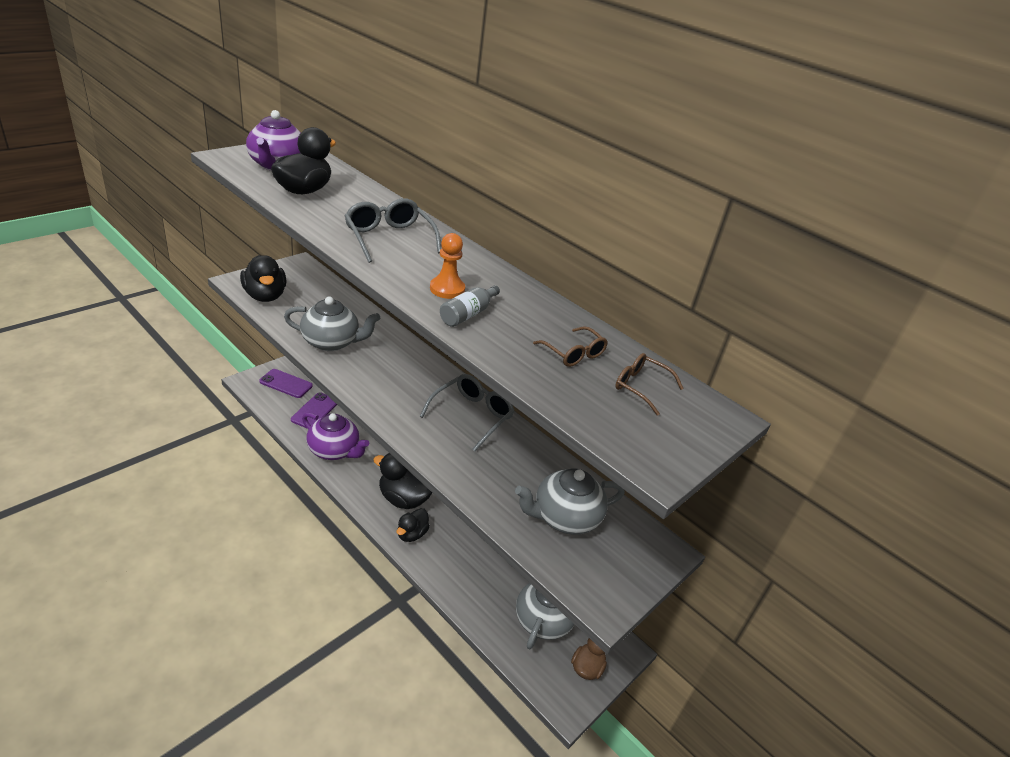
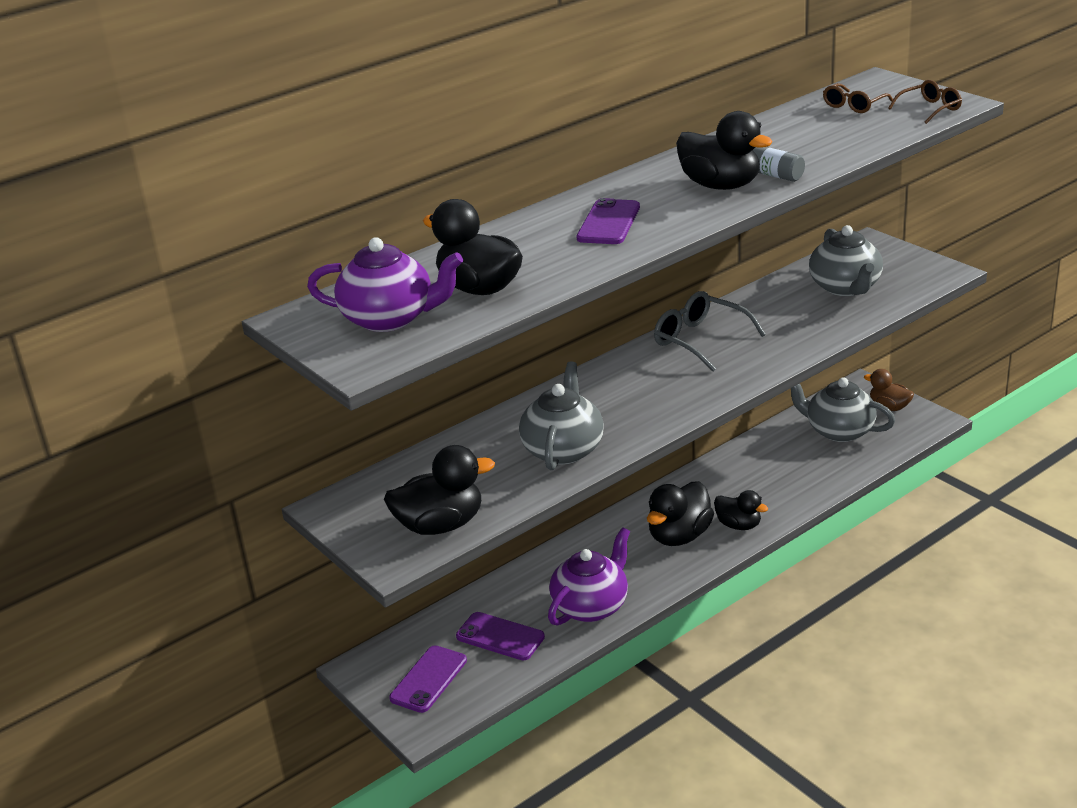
camera: 75 degrees left, 5 degrees down
grey glasses [345,198,441,263] -> purple phone [577,198,640,244]
orange pawn [430,233,465,299] -> black duck [676,111,773,190]
brown glasses [533,326,608,367] -> brown glasses moved to [888,80,962,124]

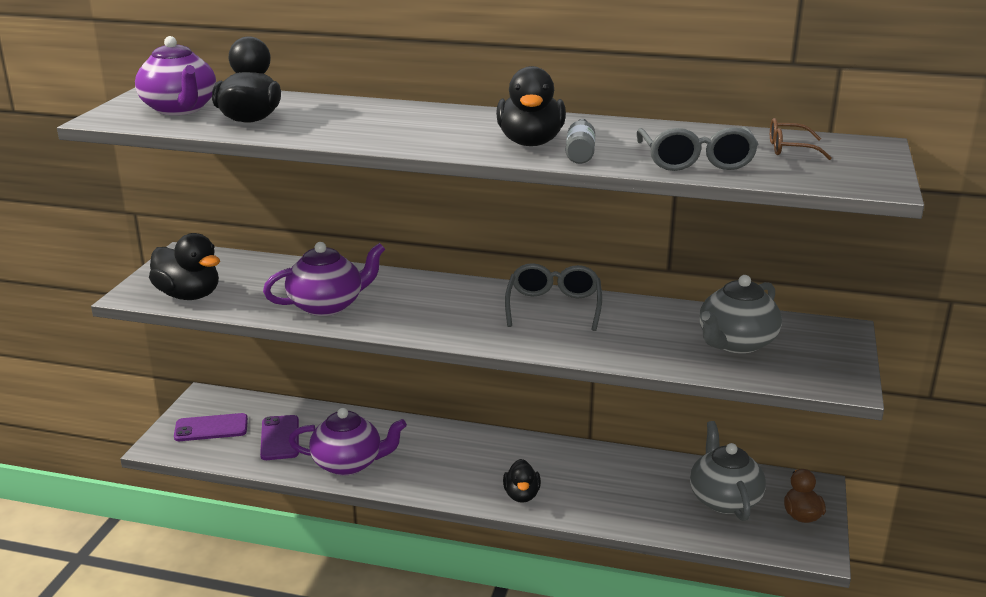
camera: 50 degrees right, 5 degrees down
grey teapot [519,362,604,470] -> purple teapot [263,242,385,316]
purple phone [577,198,640,244] -> none
black duck [647,481,714,546] -> none
brown glasses [888,80,962,124] -> none
none -> grey glasses [637,127,758,171]

